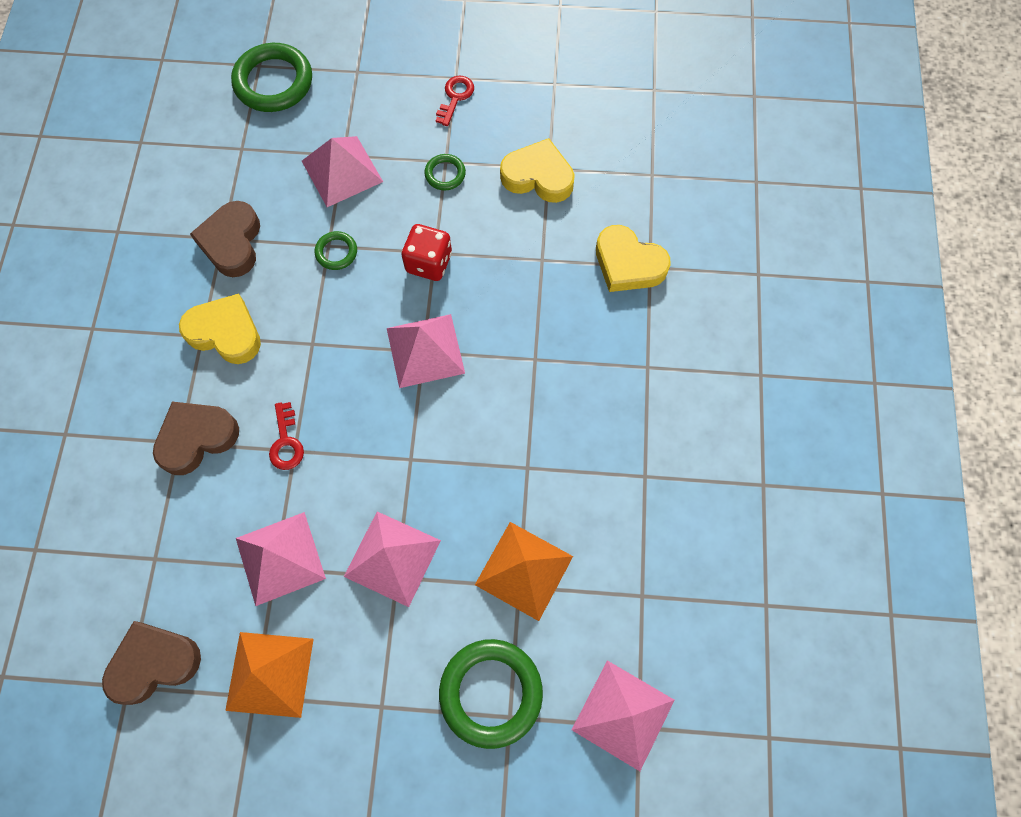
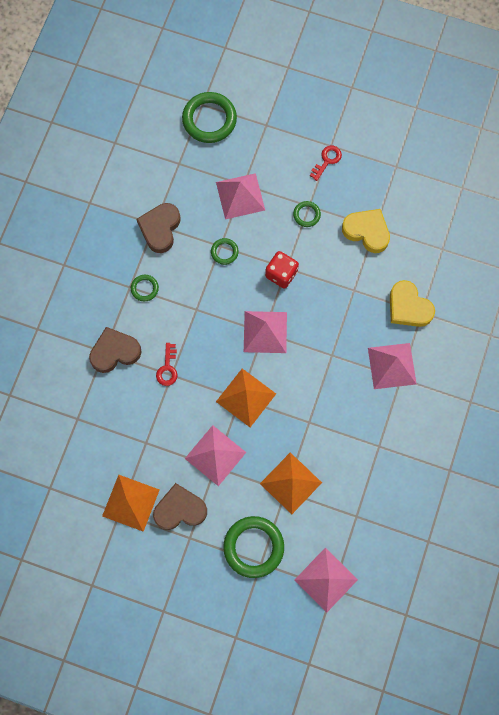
camera: 15 degrees right, 5 degrees up
brown heart [102,621,201,705] -> brown heart moved to [153,483,207,530]
yellow heart [179,293,261,364] -> green ring [131,275,159,302]
pink pyramid [236,512,326,606] -> pink pyramid moved to [368,343,417,389]
none -> orange pyramid [216,368,276,427]

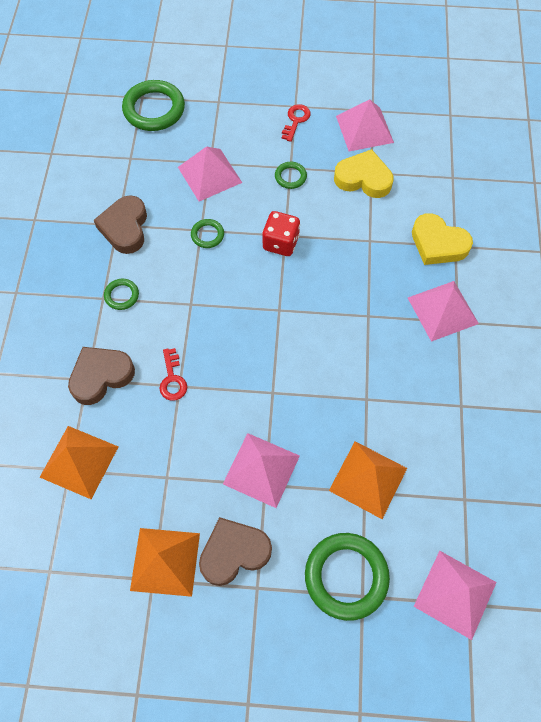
camera: 15 degrees left, 10 degrees down
orange pyramid [216,368,276,427] -> orange pyramid moved to [40,426,118,499]
pink pyramid [244,311,287,353] -> pink pyramid moved to [336,99,394,151]

